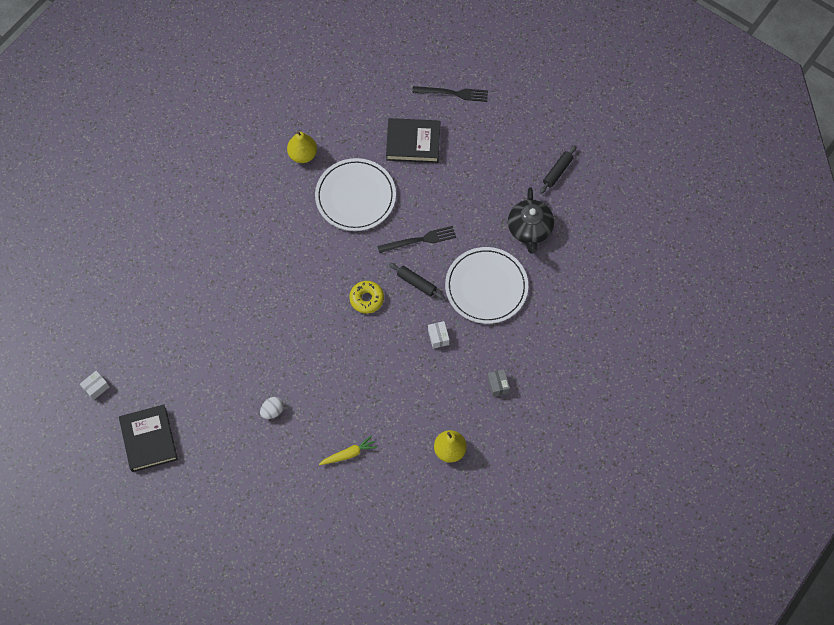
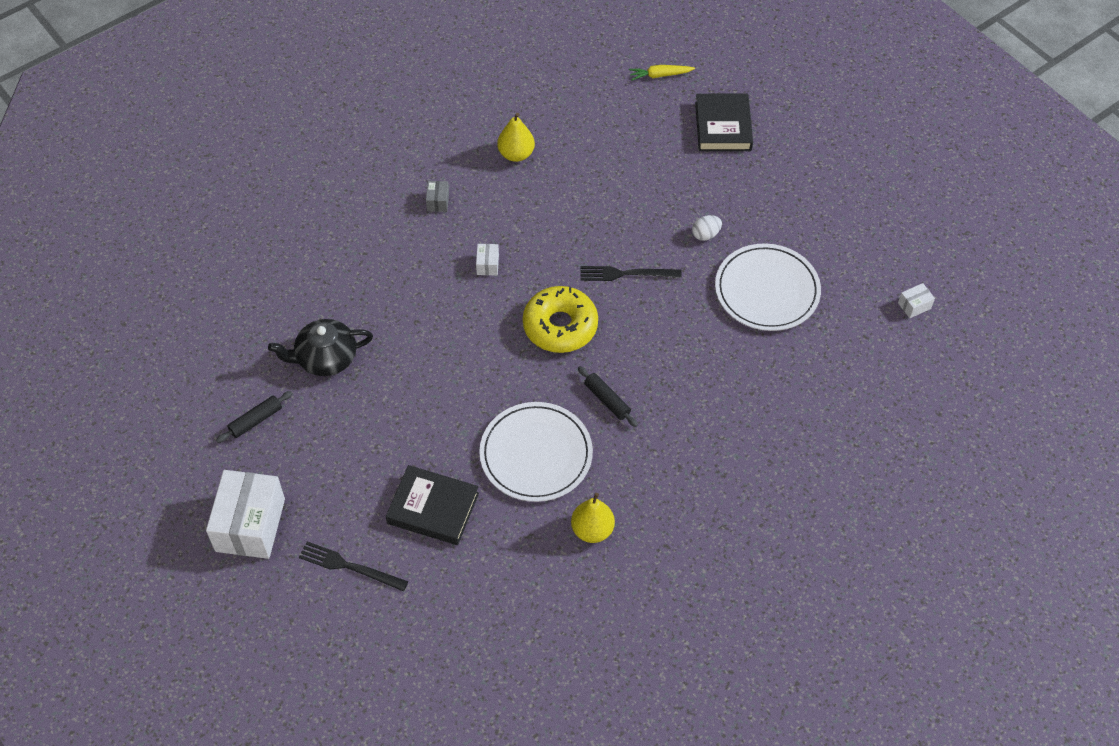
camera: 165 degrees left, 10 degrees down
black book [119,404,178,472] -> black book moved to [695,94,753,151]
yellow carrot [319,435,377,465] -> yellow carrot moved to [629,65,695,81]
yellow donut [349,281,384,314] -> yellow donut [523,286,598,353], size x1.69
black fork [377,226,456,253] -> black fork moved to [580,266,682,281]
black rolling pin [389,263,445,300] -> black rolling pin moved to [578,366,638,427]
white plate [445,247,528,324] -> white plate moved to [715,243,821,331]
black teapot [508,187,554,253] -> black teapot turned 120 degrees counterclockwise [268,319,373,376]
none -> white box [206,470,285,559]

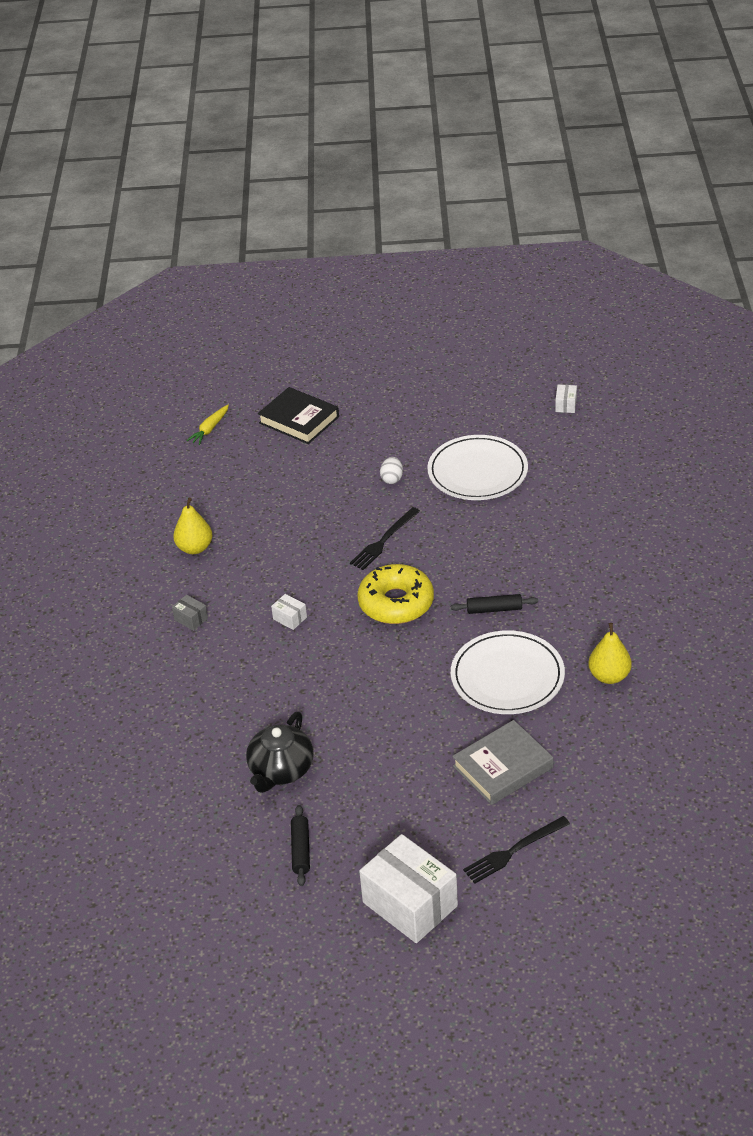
camera: 50 degrees left, 15 degrees down
black book [386,465,479,545] -> grey book [452,720,554,805]

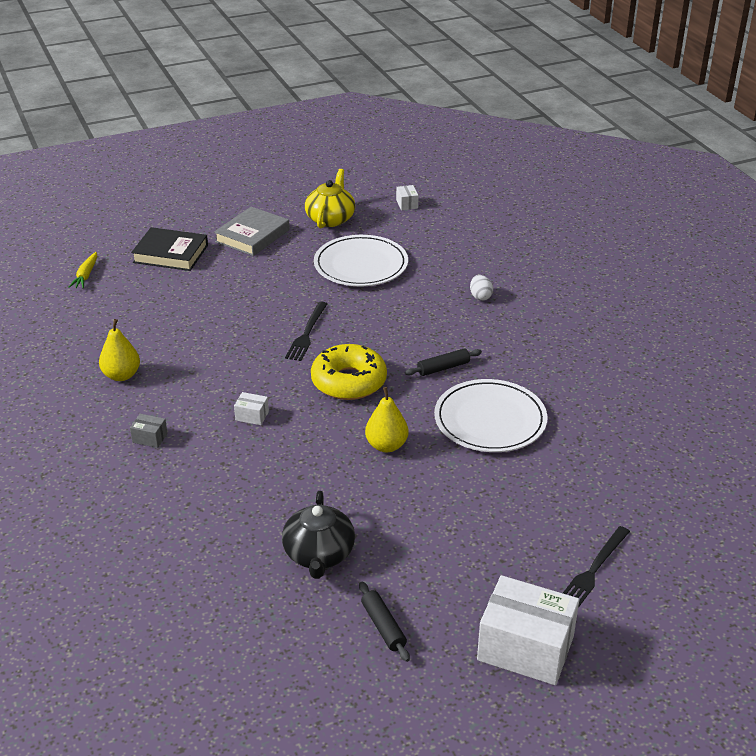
camera: 25 degrees left, 5 degrees down
white egg [380,457,403,484] -> white egg moved to [470,275,493,301]
grey book [452,720,554,805] -> grey book moved to [214,207,290,256]
yellow pear [588,623,632,684] -> yellow pear moved to [365,387,409,452]
none -> yellow teapot [305,169,355,228]

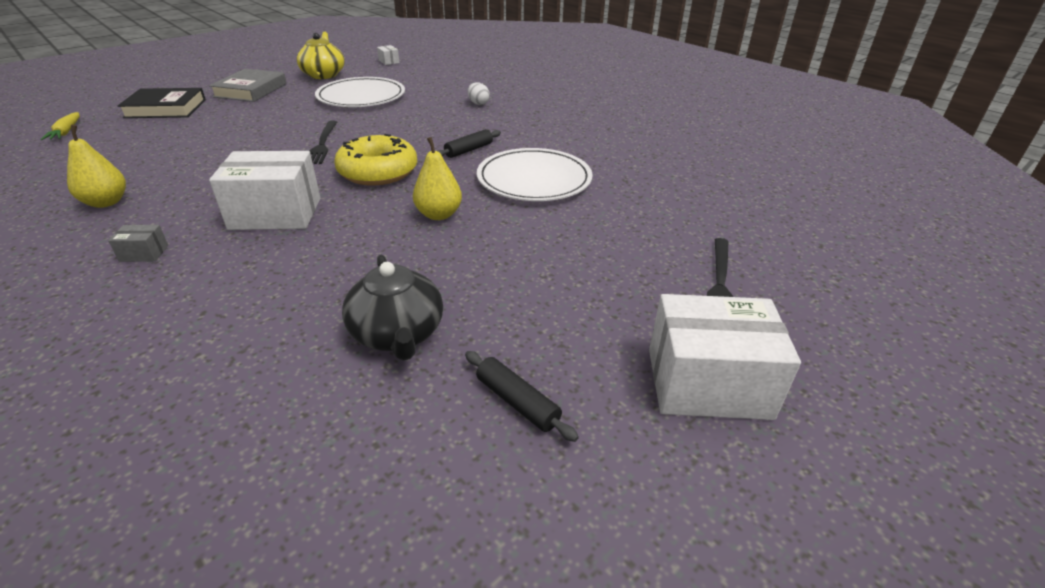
camera: 20 degrees left, 0 degrees up
white box [234,392,269,425] -> white box [209,151,320,230], size x2.38

